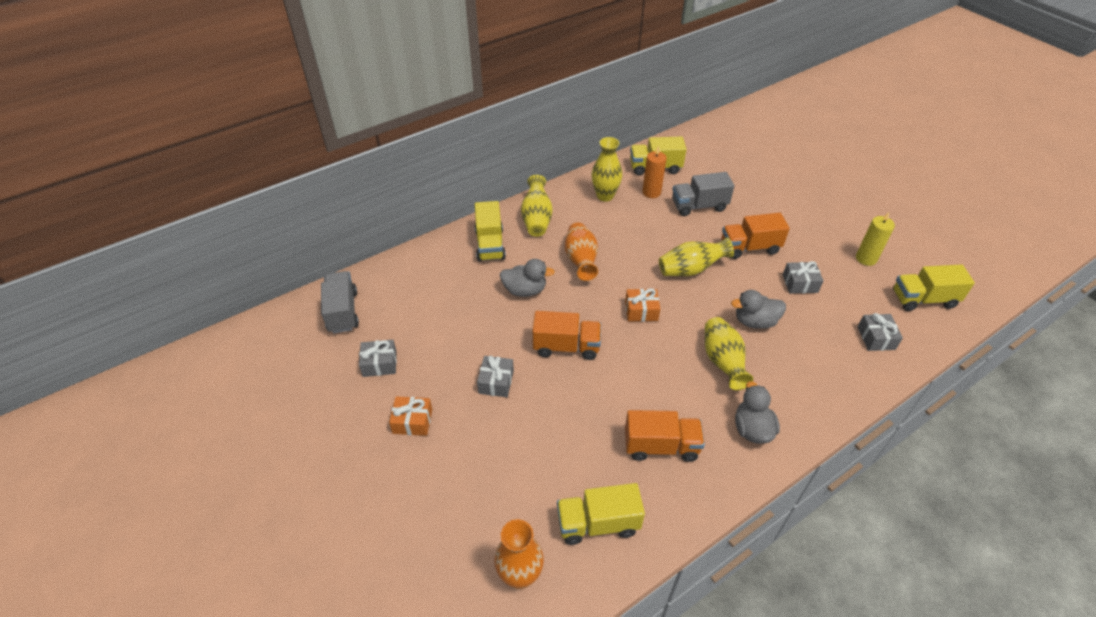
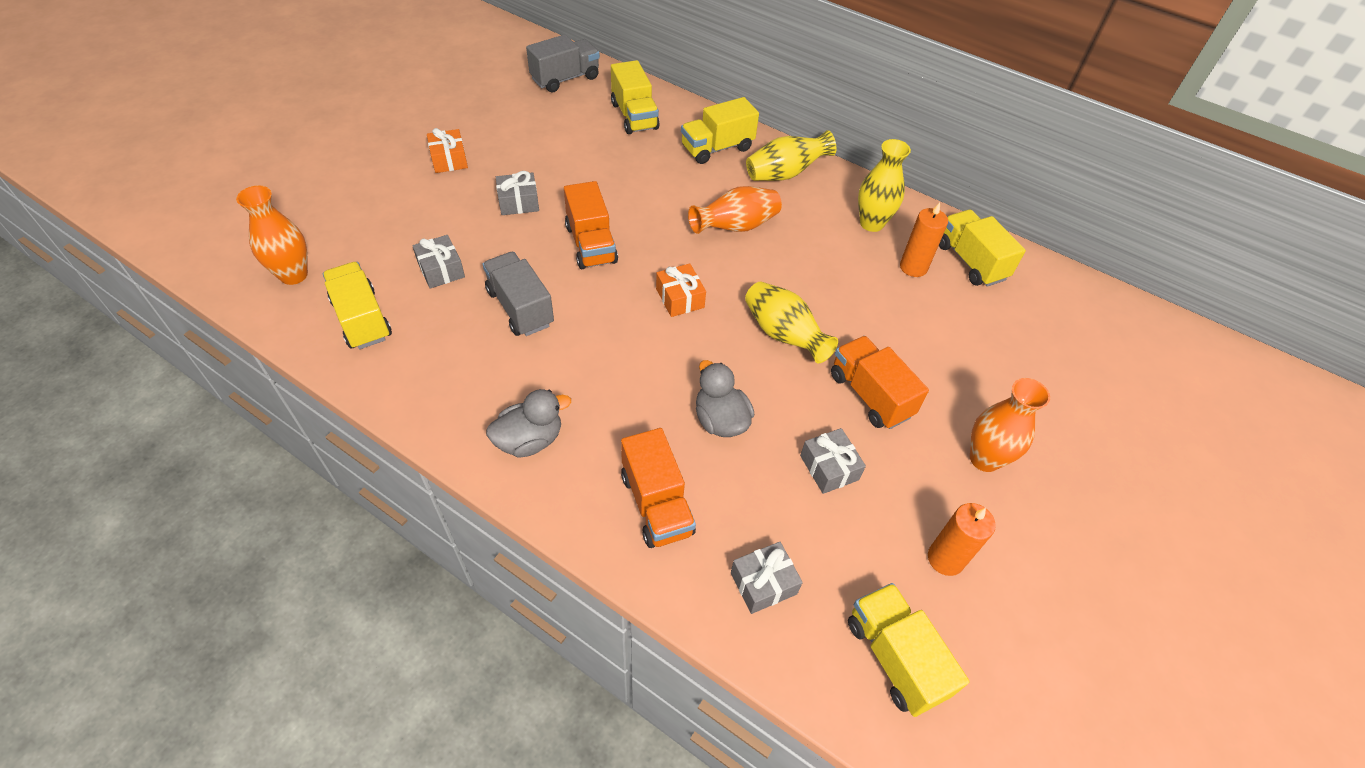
camera: 65 degrees right, 5 degrees up
grey gift [359,340,397,377] -> grey gift moved to [412,235,465,288]
grey duck [500,259,555,297] -> none
orange truck [625,410,705,462] -> orange truck moved to [621,428,696,548]
grey truck [672,172,735,216] -> grey truck moved to [483,252,554,336]
yellow vase [705,317,753,390] -> none
yellow candle [856,212,895,266] -> orange candle [928,503,996,576]
none -> yellow truck [611,60,660,134]
none -> orange vase [970,378,1050,472]

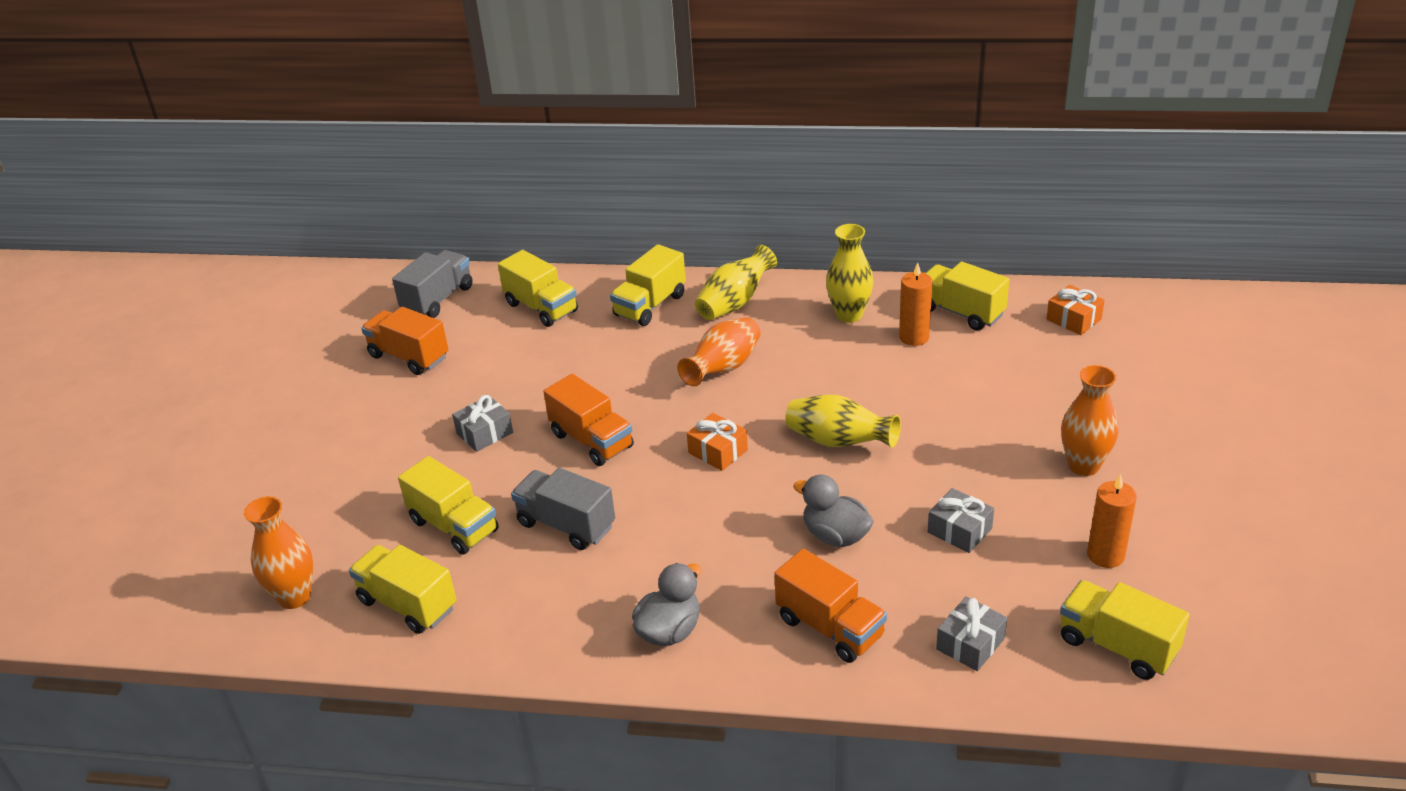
camera: 20 degrees left, 15 degrees down
grey gift [412,235,465,288] -> yellow truck [398,456,499,555]
orange gift [427,128,468,173] -> orange gift moved to [1046,285,1104,335]
orange truck [831,336,929,429] -> orange truck moved to [361,307,449,375]

